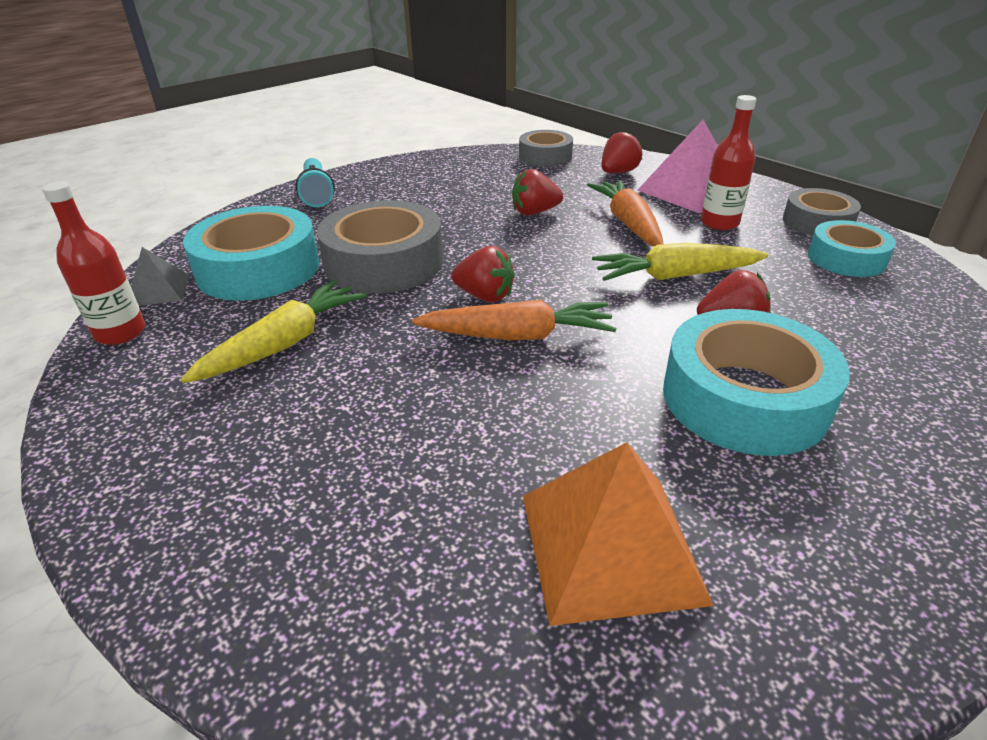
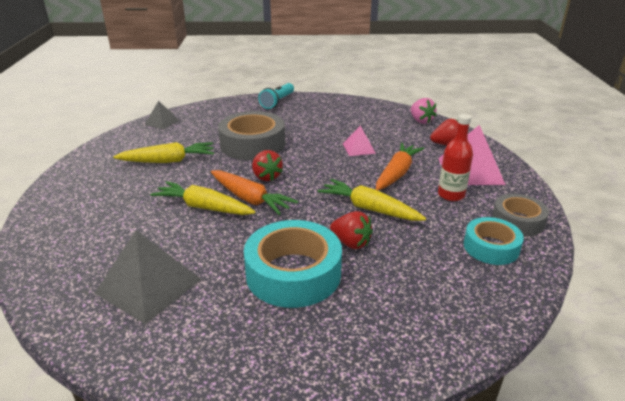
camera: 40 degrees right, 5 degrees down
red bottle [42,181,145,345] -> none
turquoise tape [183,206,320,301] -> none
red strawberry [512,169,563,216] -> pink pyramid [343,126,376,156]
grey tape [519,130,573,167] -> pink strawberry [411,98,437,124]
orange pyramid [523,442,714,626] -> grey pyramid [94,230,202,324]
none -> yellow carrot [150,181,256,215]

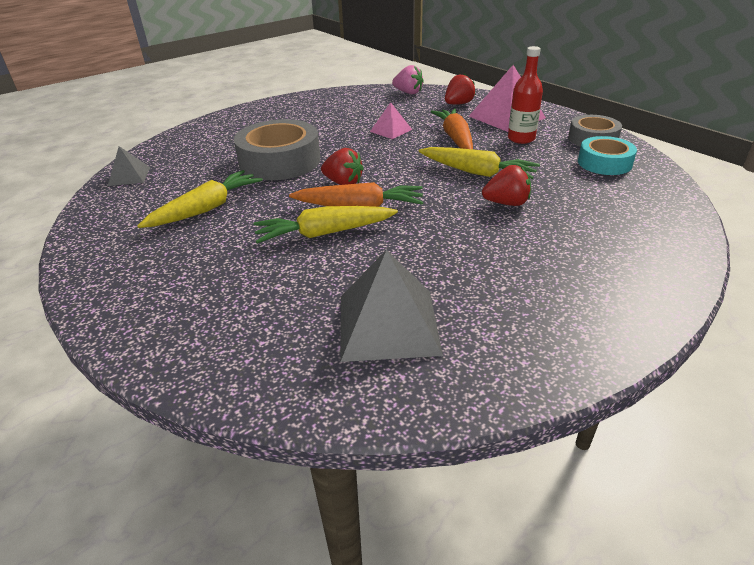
camera: 35 degrees left, 5 degrees up
turquoise tape [244,220,342,308] -> none
turquoise flashlight [258,83,294,109] -> none
yellow carrot [317,179,426,221] -> yellow carrot turned 150 degrees counterclockwise [419,147,540,179]

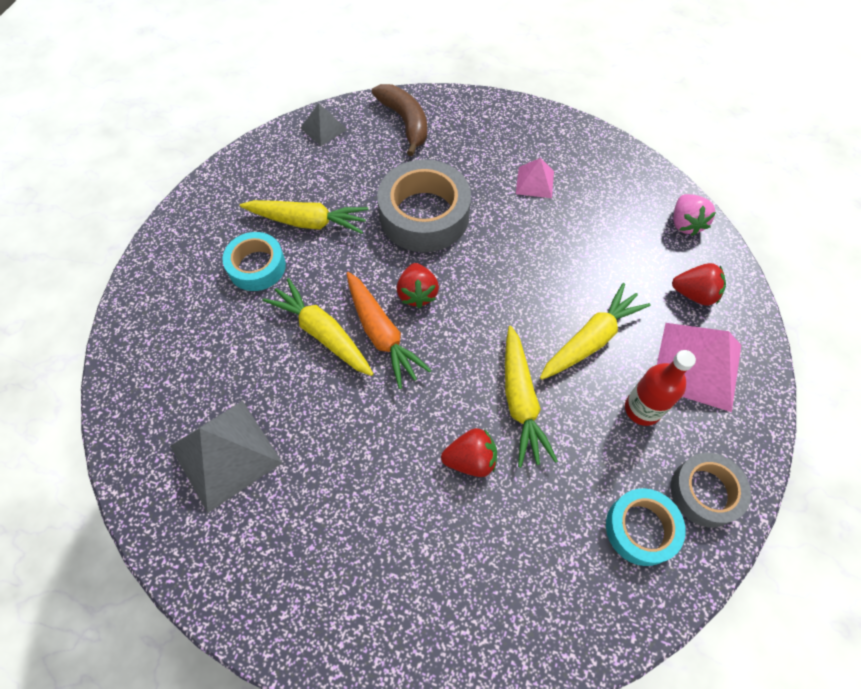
camera: 55 degrees right, 25 degrees up
pink pyramid [370,102,412,139] -> pink pyramid moved to [516,158,554,198]
orange carrot [430,108,473,149] -> yellow carrot [540,283,651,380]
red strawberry [482,165,531,206] -> red strawberry turned 60 degrees counterclockwise [441,428,497,477]
none -> turquoise tape [222,232,286,291]
none -> brown banana [372,84,427,156]

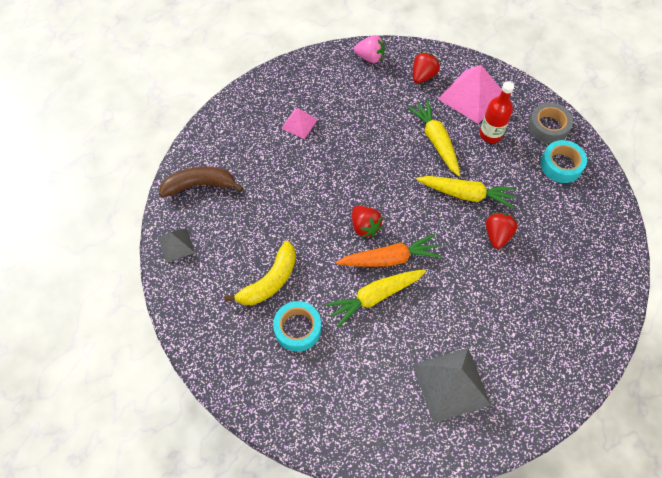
camera: 70 degrees left, 0 degrees up
yellow carrot [240,200,369,234] -> yellow banana [224,241,296,305]
grey tape [377,159,471,252] -> none
red strawberry [397,263,439,308] -> red strawberry turned 45 degrees clockwise [352,206,383,237]

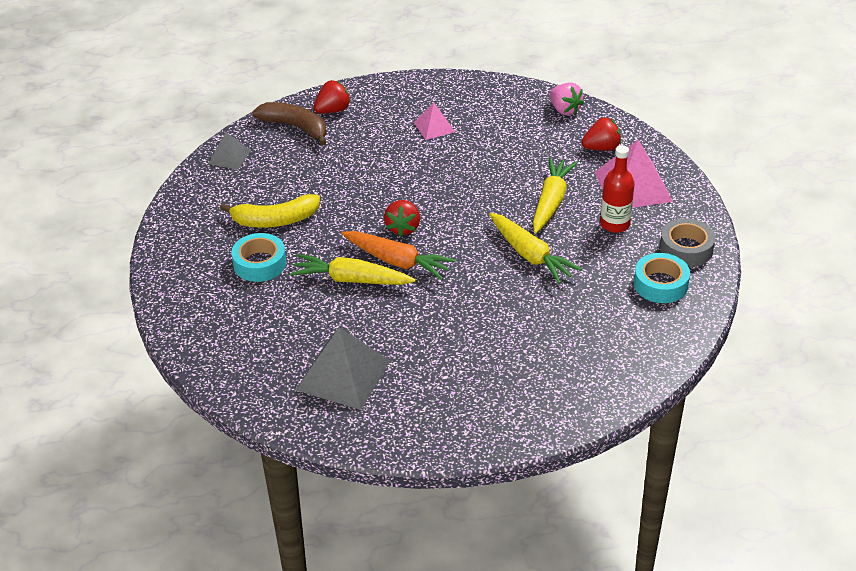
camera: 40 degrees right, 20 degrees down
red strawberry [486,213,518,249] -> red strawberry moved to [314,80,351,113]

